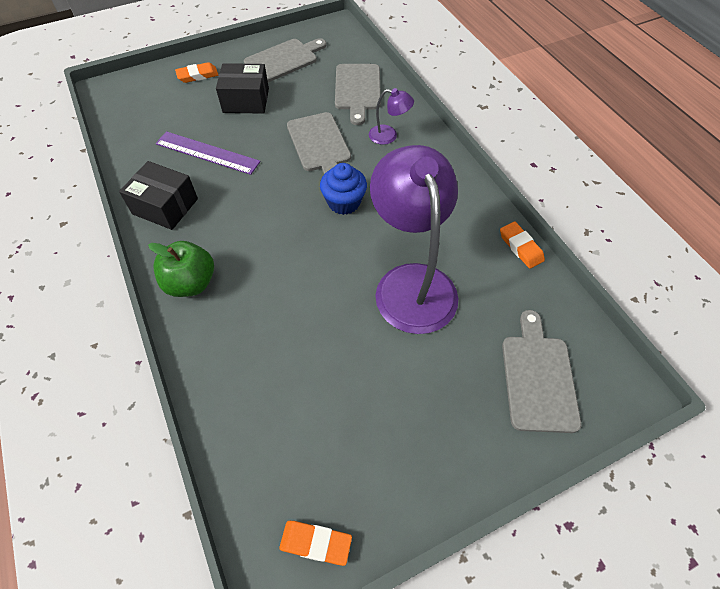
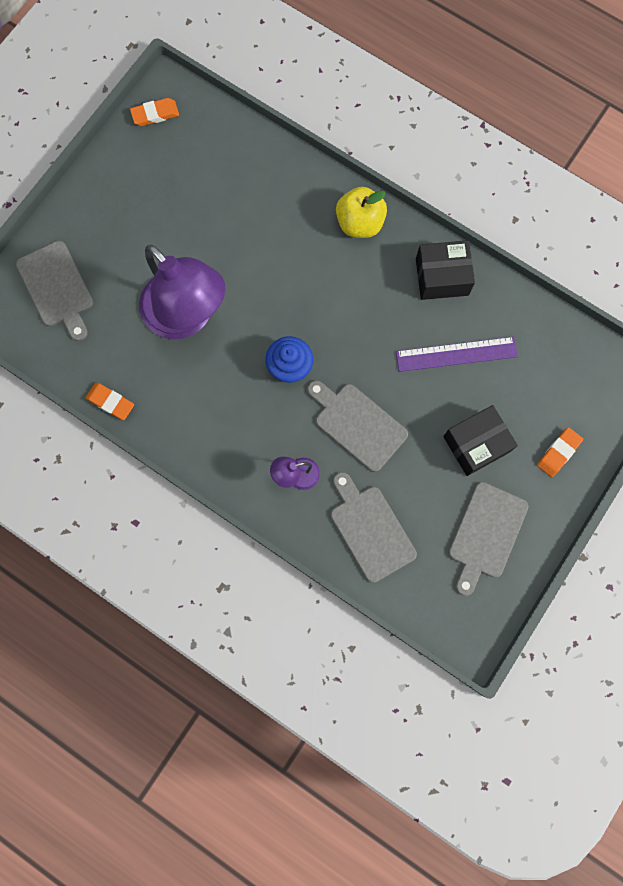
camera: 150 degrees right, 20 degrees up
green apple [148,241,214,297] -> yellow apple [336,187,387,238]

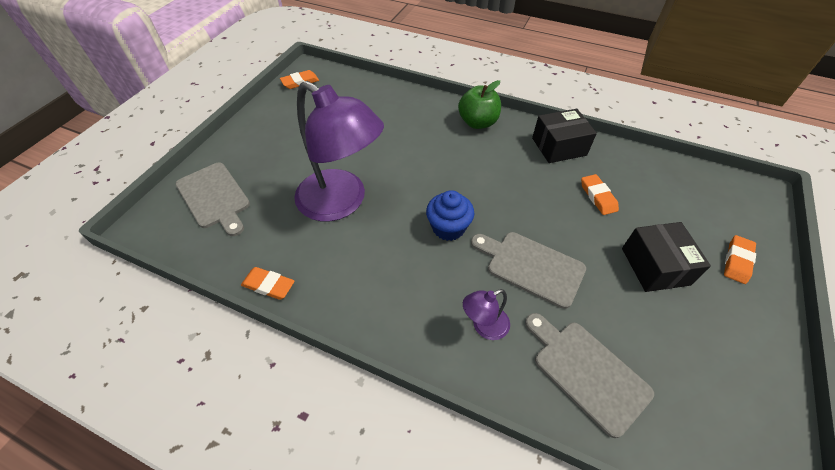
camera: 10 degrees left, 25 degrees down
yellow apple [336,187,387,238] -> green apple [458,80,501,129]
purple ruler [396,337,518,372] -> orange eraser [581,174,619,215]
black box [443,405,518,476] -> black box turned 60 degrees counterclockwise [622,222,711,292]
grey cutting board [448,482,528,596] -> none

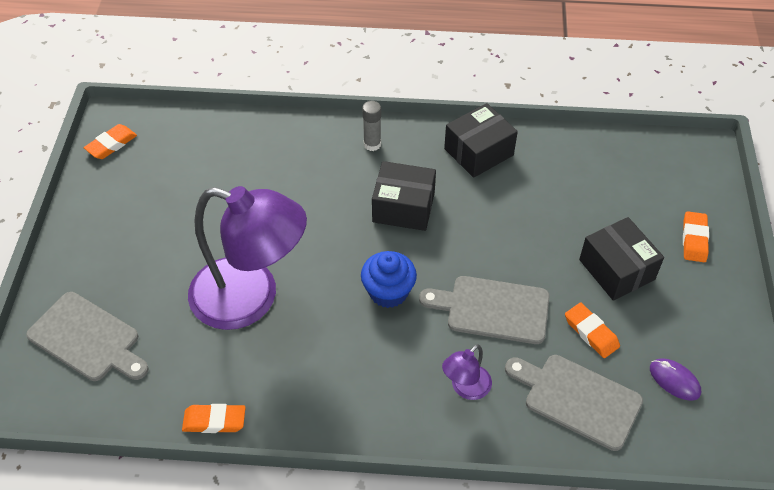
camera: 20 degrees left, 0 degrees up
green apple [458,80,501,129] -> grey glue stick [362,101,381,151]
orange eraser [581,174,619,215] -> orange eraser moved to [565,302,620,358]
none -> black box [372,161,436,231]
none -> purple mouse [650,359,701,401]

